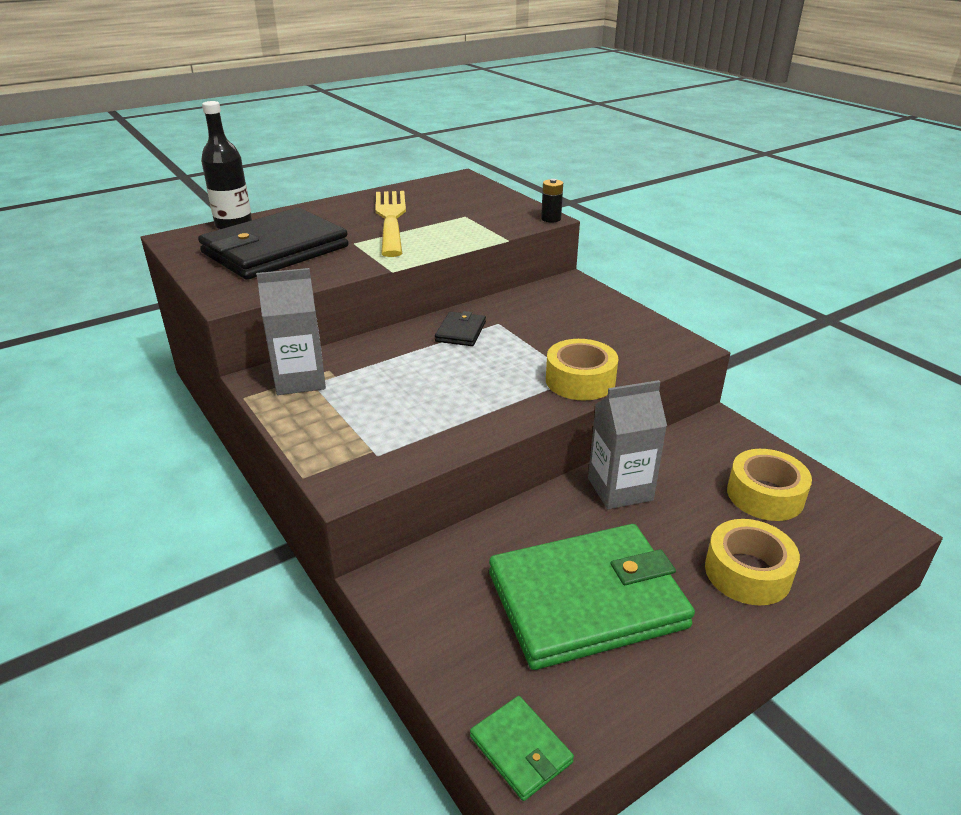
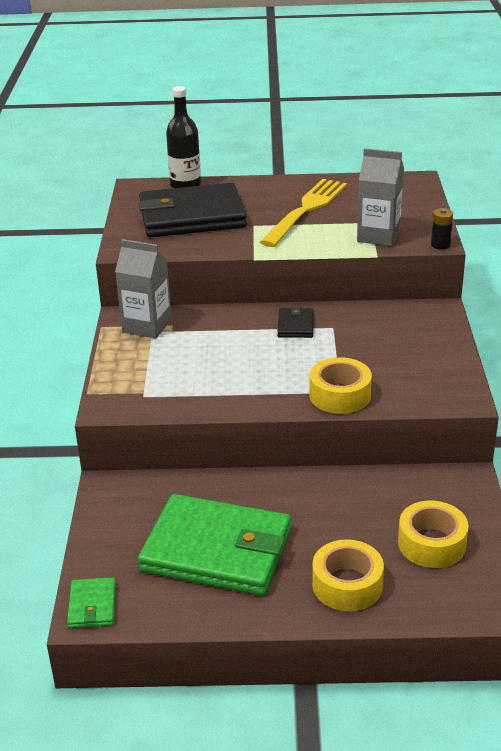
camera: 35 degrees right, 0 degrees up
black wallet [435,311,486,346] -> black wallet turned 45 degrees counterclockwise [278,306,314,338]
grey carton [588,380,667,509] -> grey carton moved to [357,148,404,246]

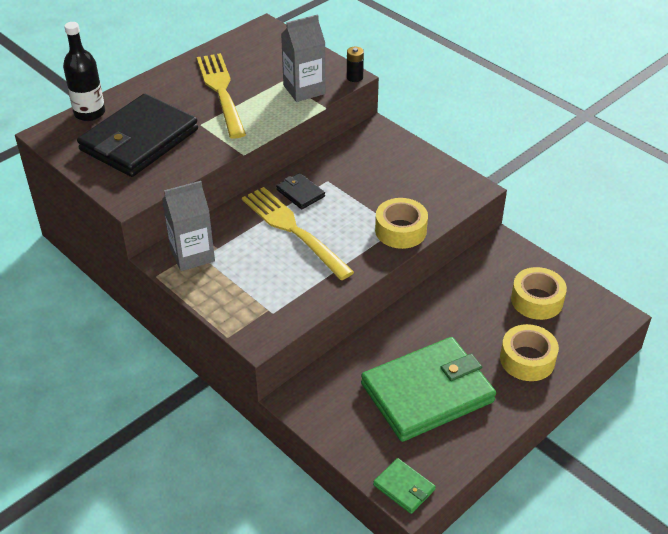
camera: 45 degrees left, 10 degrees up
none -> yellow fork [242,187,354,280]

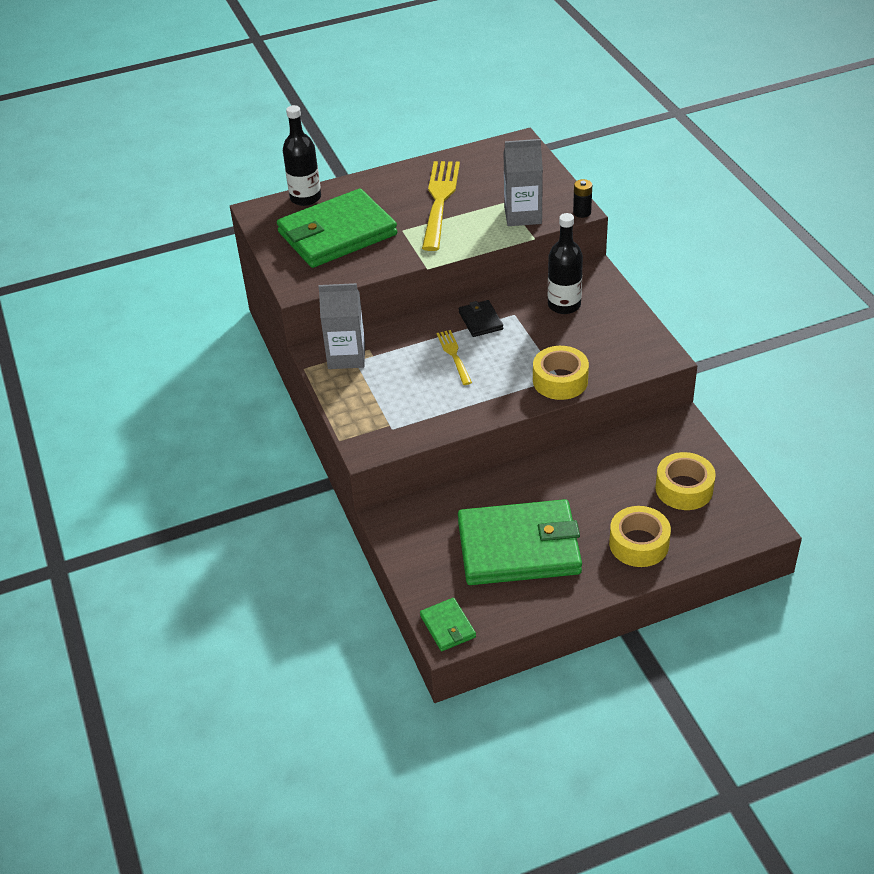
camera: 25 degrees right, 0 degrees up
black wallet [77,94,198,177] -> green wallet [277,189,397,268]
yellow fork [242,187,354,280] -> yellow fork [437,330,472,385], size x0.51
none -> black bottle [548,213,583,314]

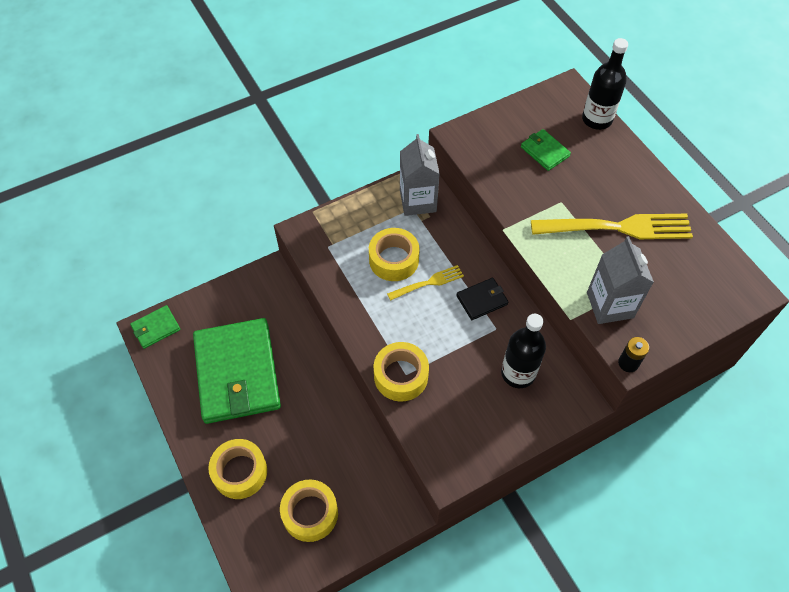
camera: 80 degrees right, 15 degrees up
green wallet [277,189,397,268] -> green wallet [521,129,571,171], size x0.43
none -> yellow tape [369,228,419,281]

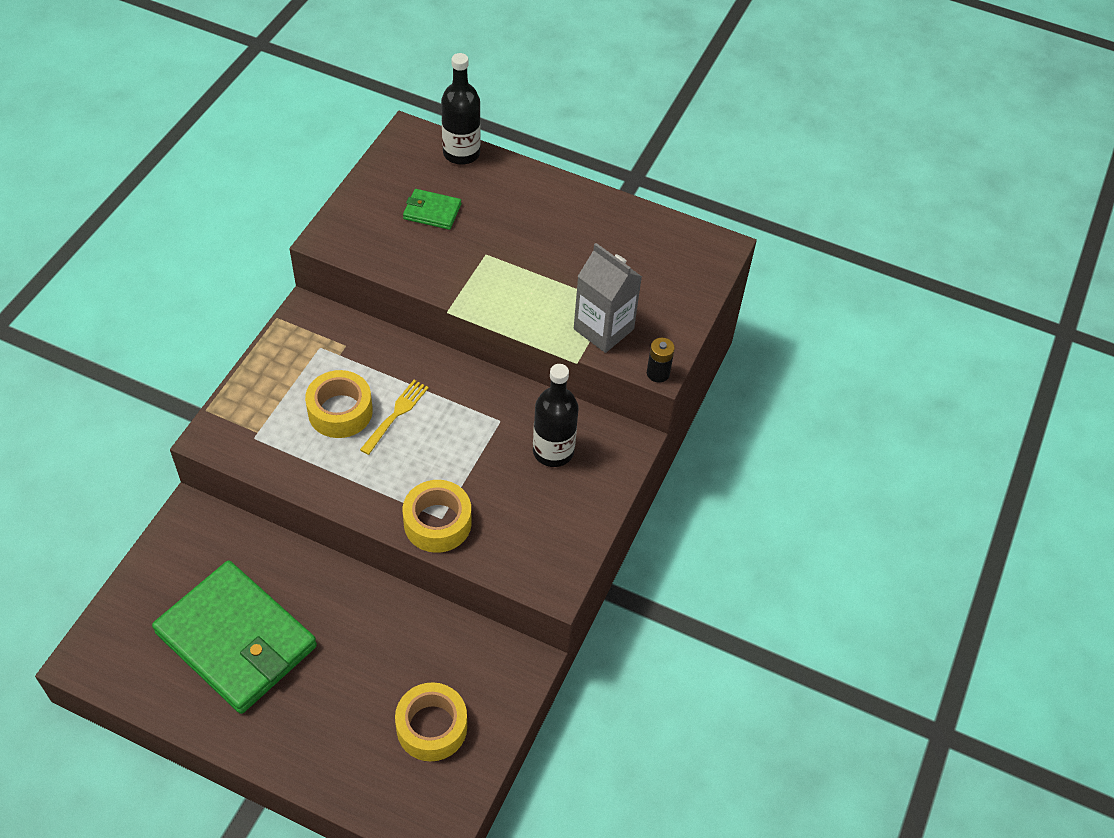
camera: 40 degrees left, 5 degrees down
green wallet [130,305,180,349] -> none
yellow tape [208,439,267,499] -> none
grey carton [400,134,440,216] -> none
black wallet [456,278,508,320] -> none
yellow fork [531,214,693,239] -> none

